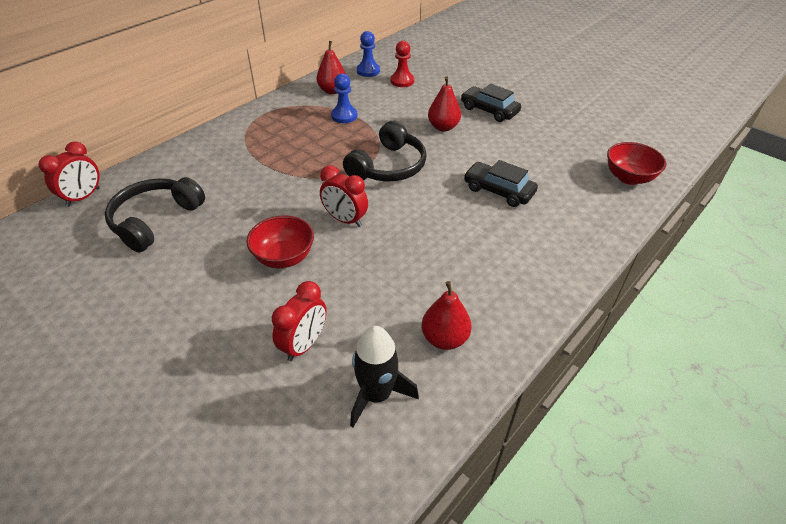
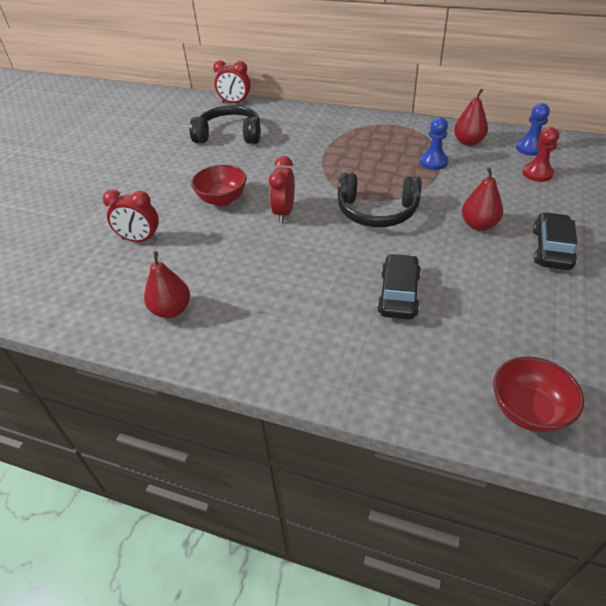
camera: 70 degrees right, 0 degrees up
black rocket [350,326,419,427] -> none

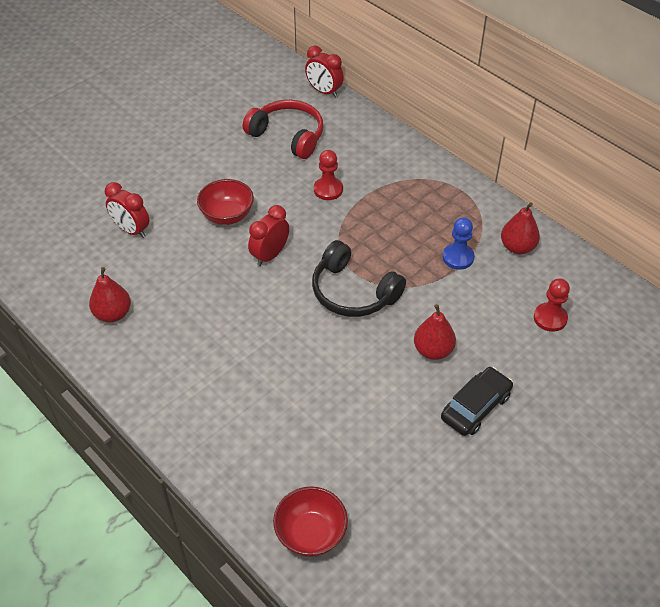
camera: 25 degrees right, 5 degrees up
black headphones [189,105,261,144] -> red headphones [243,100,323,159]
black car [377,253,421,319] -> none
blue pawn [516,103,550,156] -> none
none -> red pawn [314,150,343,200]

